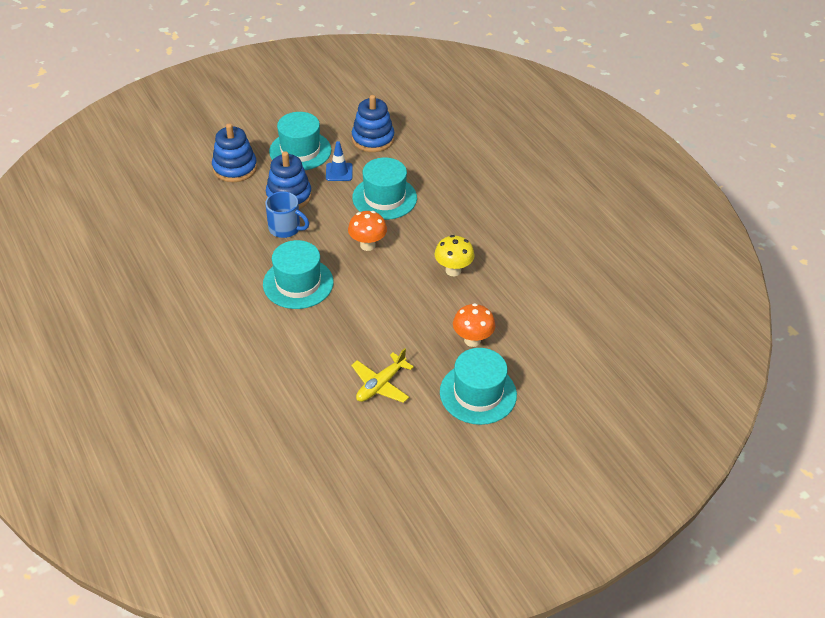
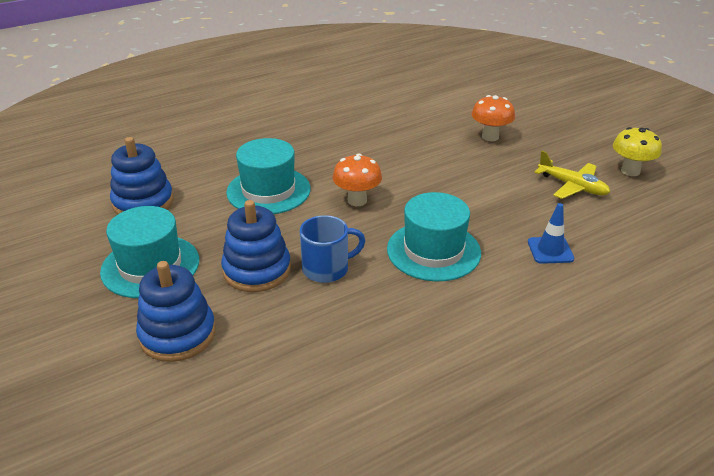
camera: 90 degrees left, 10 degrees down
blue mug [265,191,309,238] -> blue mug turned 45 degrees clockwise [300,215,365,283]
blue traffic cone [326,141,353,181] -> blue traffic cone moved to [528,203,574,264]
yellow mushroom [435,235,475,276] -> yellow mushroom moved to [613,127,662,176]
turquoise hat [440,348,517,425] -> none

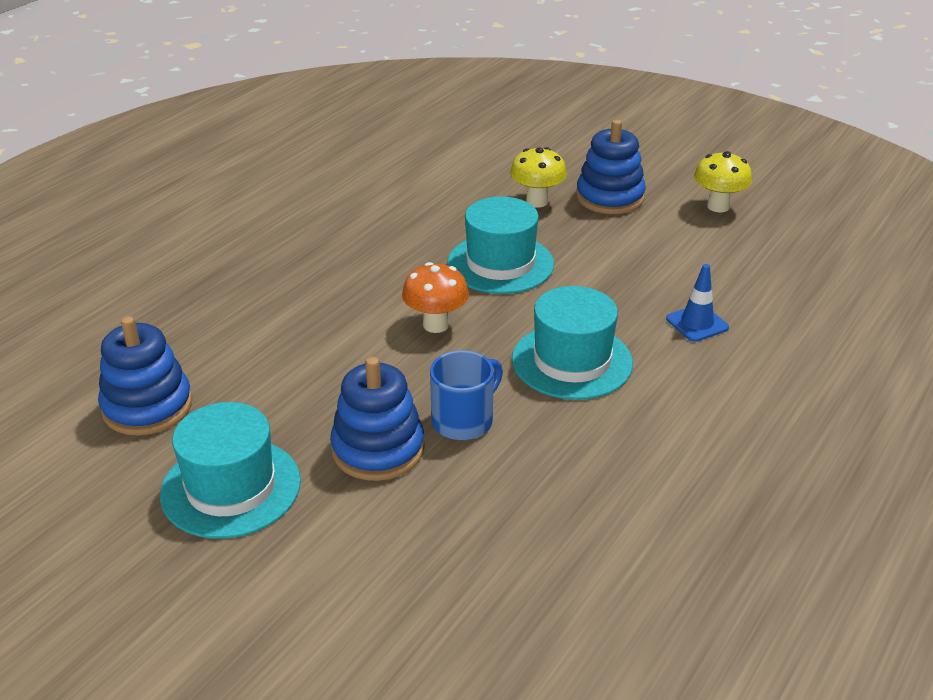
camera: 25 degrees left, 0 degrees up
blue stacking toy [136,261,216,362] -> blue stacking toy moved to [576,120,646,214]
turquoise hat [226,138,310,214] -> turquoise hat moved to [447,197,554,294]
orange mushroom [471,95,515,141] -> yellow mushroom [510,147,567,208]
yellow plane [534,151,610,199] -> none

